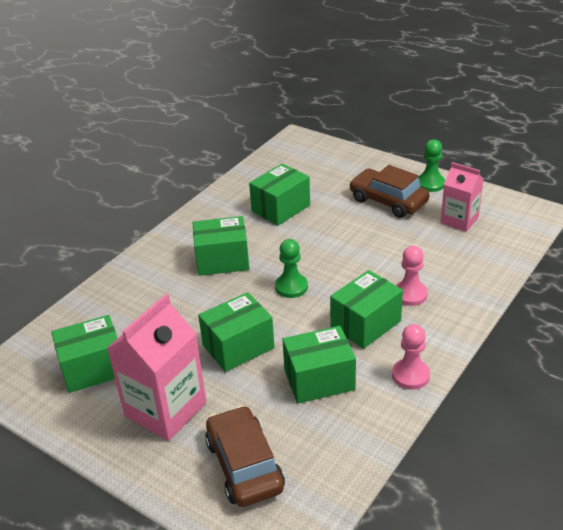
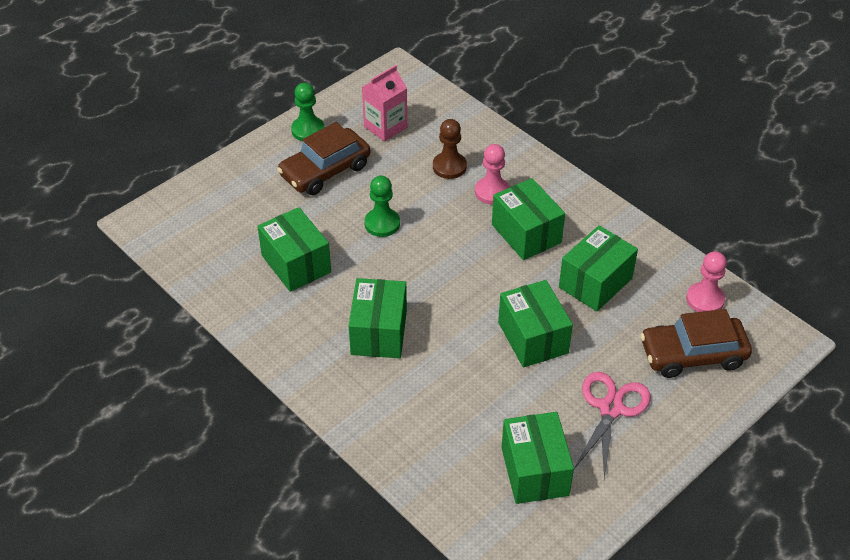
camera: 80 degrees left, 10 degrees up
pink carton [107,294,206,441] -> pink scissors [574,372,651,480]
green pawn [275,239,308,298] -> green pawn moved to [364,176,400,237]
green box [283,326,356,404] -> green box turned 45 degrees clockwise [559,225,638,312]
pink pawn [392,324,430,390] -> pink pawn moved to [686,251,727,312]
none -> brown pawn [433,119,467,179]

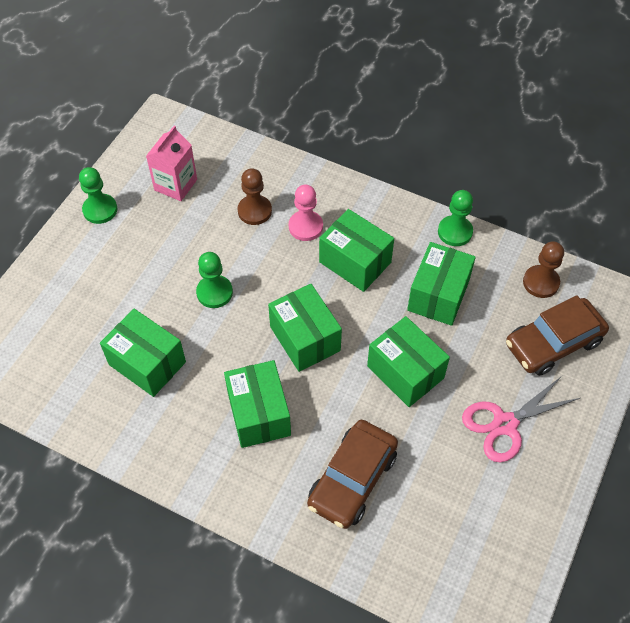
camera: 20 degrees left, 10 degrees up
brown car [277,122,370,195] -> brown car moved to [307,420,398,529]
green box [501,412,574,504] -> green box moved to [268,284,342,372]
pink scissors [574,372,651,480] -> pink scissors turned 120 degrees counterclockwise [462,376,580,462]
pink pawn [686,251,727,312] -> brown pawn [523,242,564,298]
none -> green pawn [438,190,473,246]

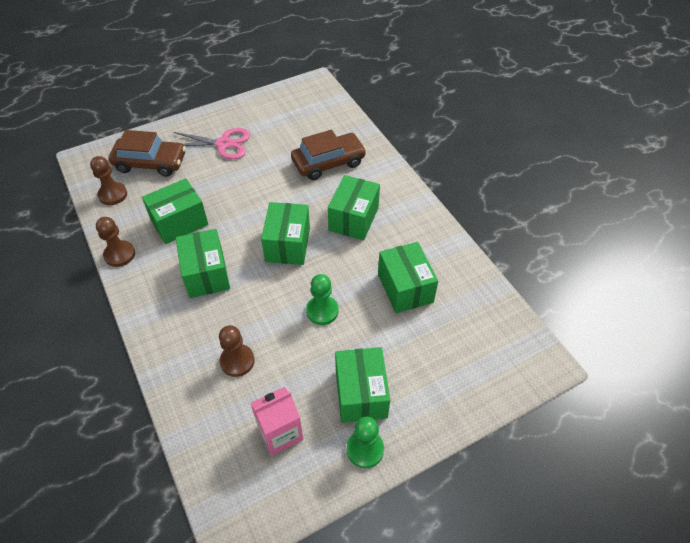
camera: 145 degrees left, 5 degrees down
pink pawn [289,185,323,241] -> none
green box [367,316,450,407] -> green box moved to [335,347,390,423]
green pawn [438,190,473,246] -> brown pawn [96,217,135,267]

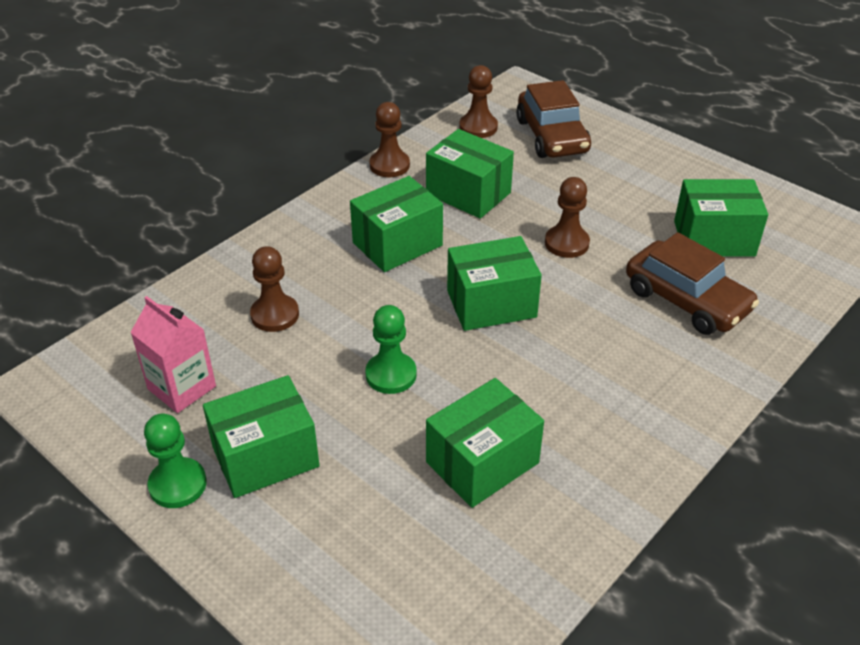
camera: 70 degrees right, 10 degrees down
pink scissors [173,128,250,159] -> none
green box [328,175,380,240] -> green box moved to [674,179,768,257]
none -> brown pawn [545,177,590,258]

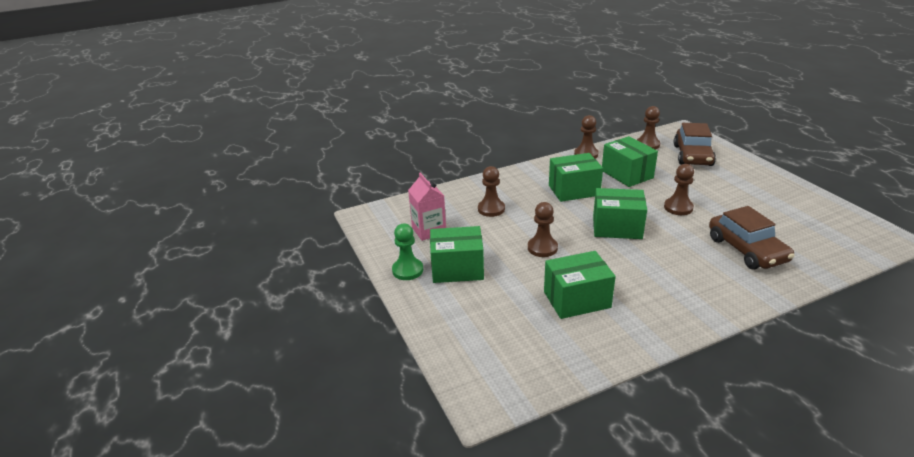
camera: 25 degrees right, 10 degrees down
green pawn [365,305,417,394] -> brown pawn [528,202,558,257]
green box [674,179,768,257] -> none

